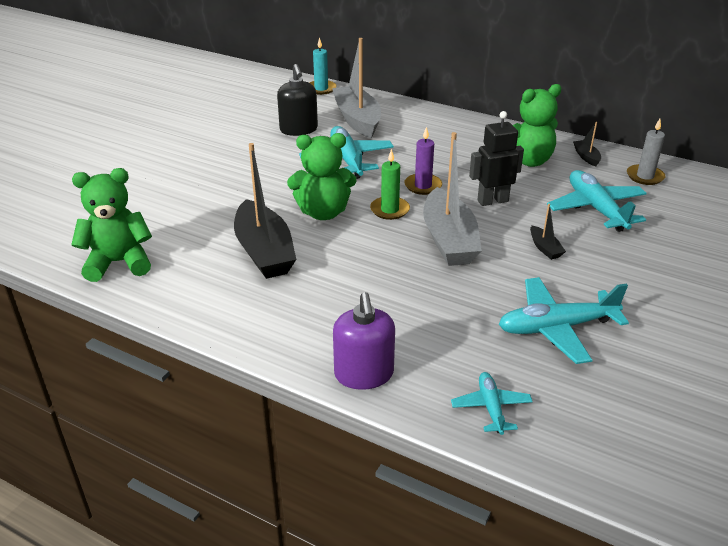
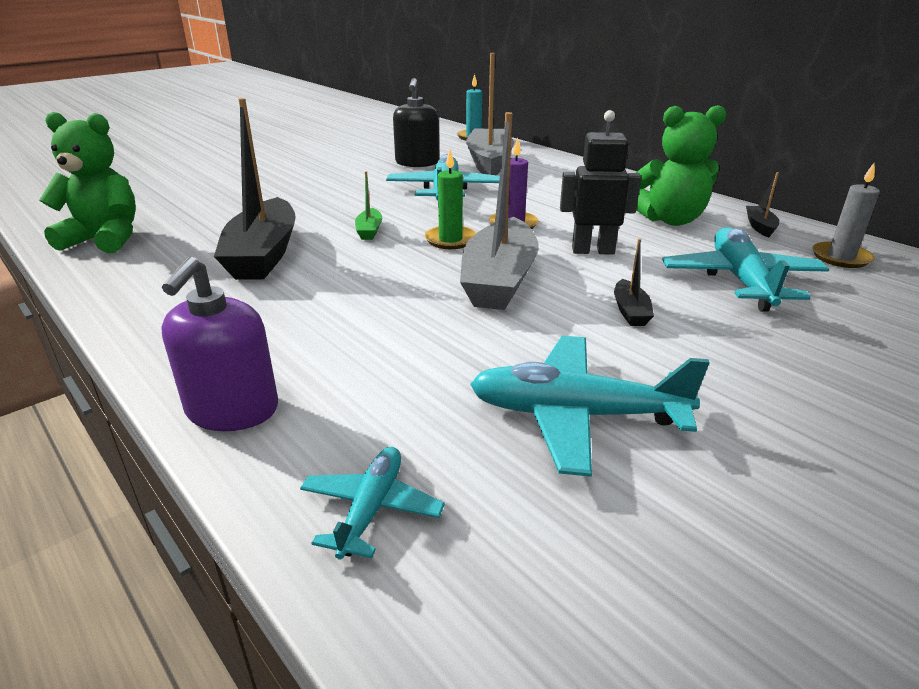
camera: 20 degrees right, 5 degrees down
green teddy bear [287,133,357,220] -> green boat [355,171,382,240]

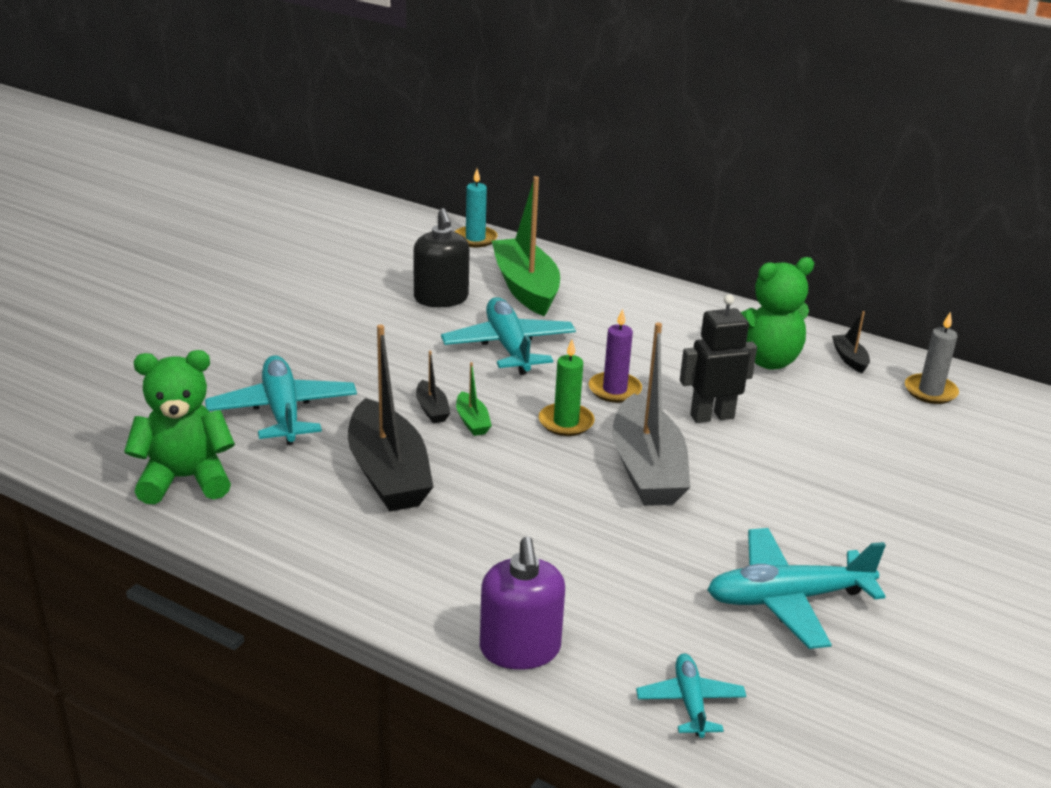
camera: 20 degrees left, 0 degrees up
grey boat [466,53,514,175] -> green boat [492,176,560,316]
black boat [614,239,654,326] -> black boat moved to [416,351,450,423]
turquoise plane [662,227,829,312] -> turquoise plane moved to [205,355,357,445]

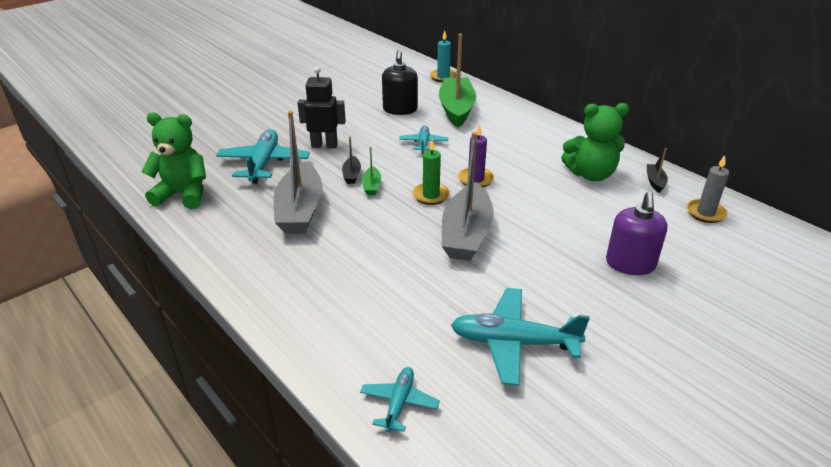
camera: 20 degrees right, 5 degrees up
black boat [348,325,434,512] -> grey boat [274,111,322,234]
turquoise plane [441,297,576,375] -> turquoise plane [399,126,448,154], size x0.56
purple soap dispenser [480,537,565,670] -> purple soap dispenser moved to [606,192,667,275]
black robot [680,294,757,423] -> black robot moved to [297,67,346,148]

